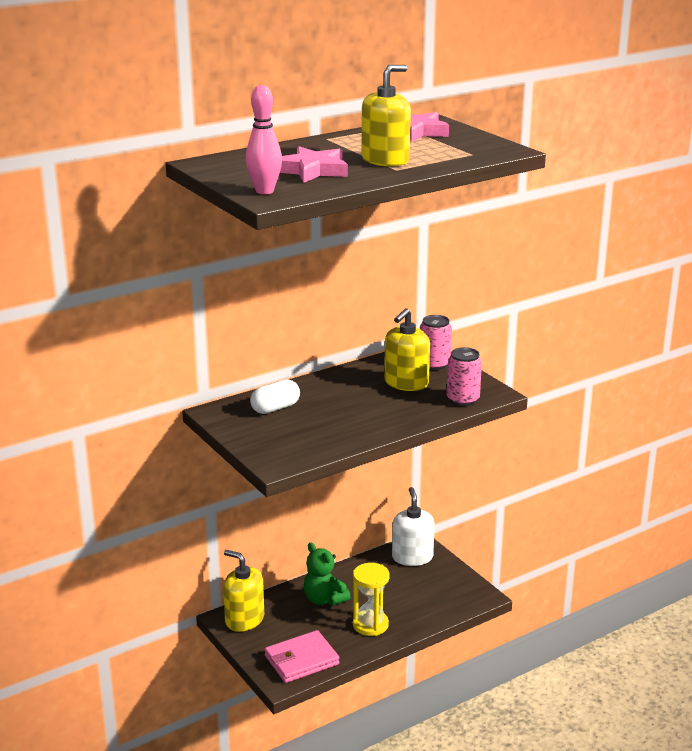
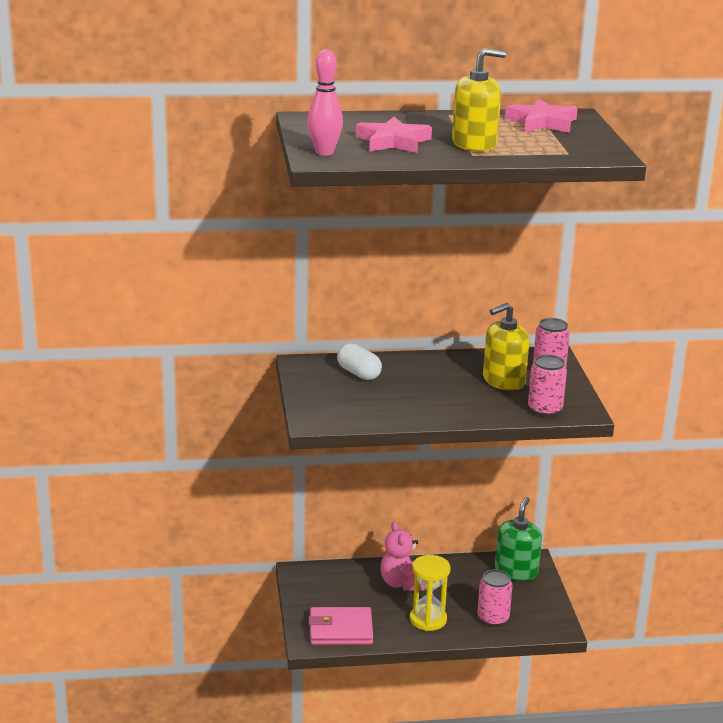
camera: 25 degrees right, 0 degrees up
yellow soap dispenser [223,550,264,632] -> none
white capsule [250,379,300,414] -> white capsule turned 60 degrees clockwise [337,343,382,380]
green teddy bear [304,543,351,606] -> pink teddy bear [380,521,425,591]
white soap dispenser [392,487,435,566] -> green soap dispenser [495,497,542,581]
none -> pink can [477,569,513,626]

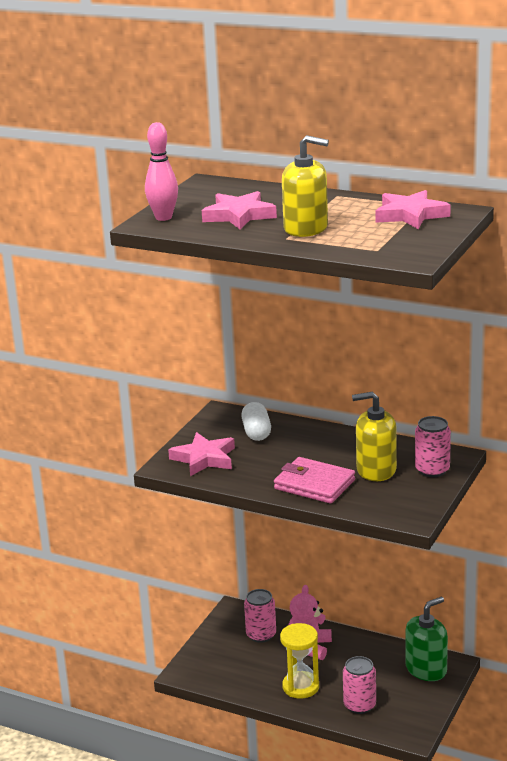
camera: 35 degrees right, 0 degrees up
pink wallet [309,607,373,645] -> pink wallet moved to [274,457,355,504]
pink can [528,355,567,417] -> pink can moved to [244,589,276,643]
none -> pink star [168,432,235,476]

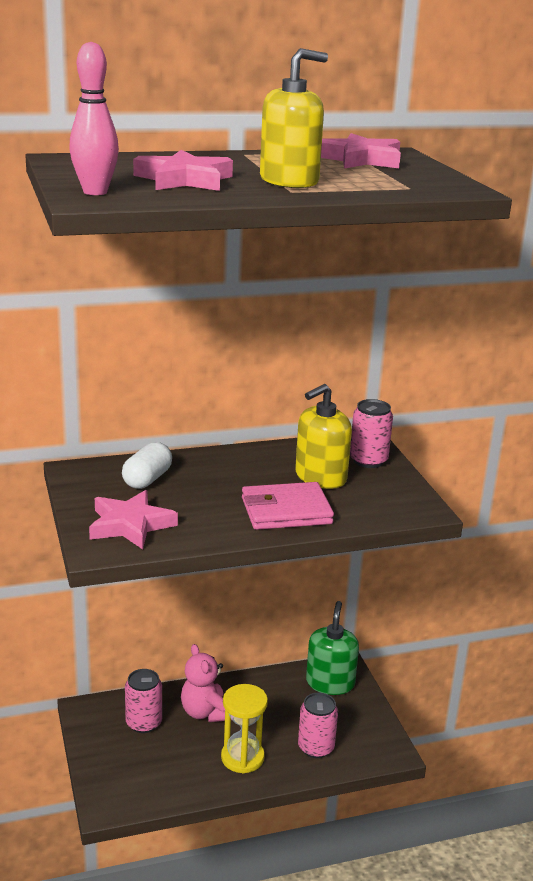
camera: 45 degrees left, 0 degrees up
white capsule [241,402,271,441] -> white capsule turned 75 degrees clockwise [122,442,172,489]

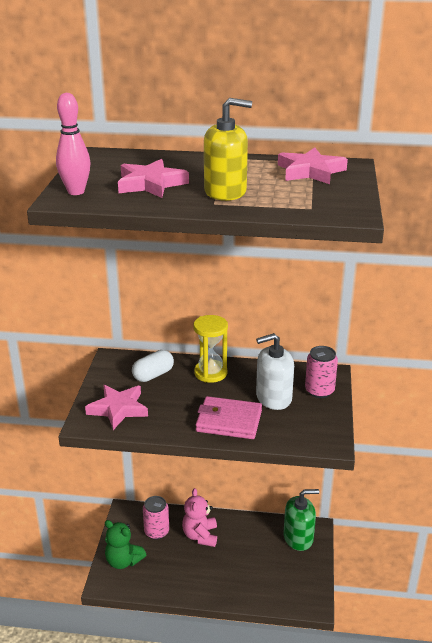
camera: 25 degrees right, 5 degrees up
yellow hourglass [221,684,268,774] -> yellow hourglass moved to [194,315,228,383]
yellow soap dispenser [295,384,352,489] -> white soap dispenser [256,333,294,410]
pink can [298,693,338,758] -> none
green soap dispenser [306,601,359,695] -> green soap dispenser turned 45 degrees clockwise [284,489,319,551]
none -> green teddy bear [105,520,146,569]

